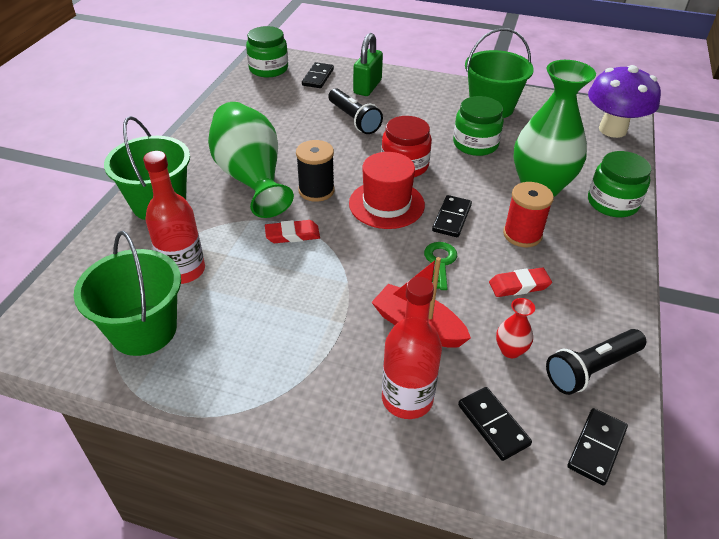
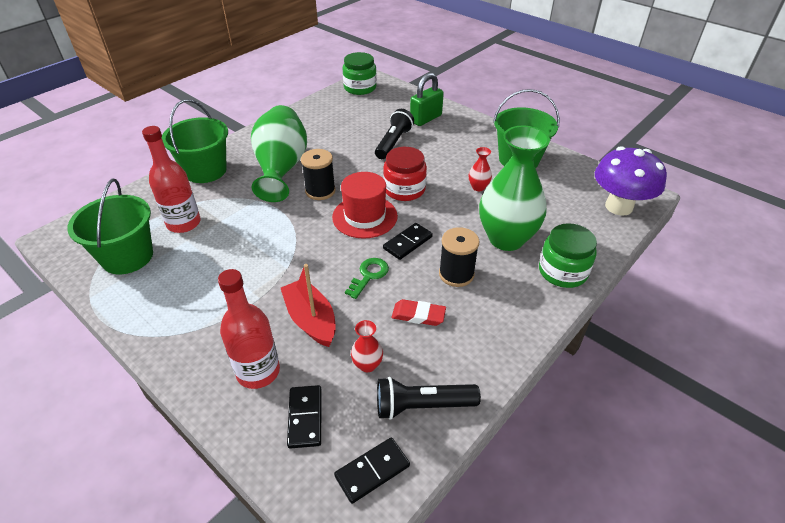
camera: 25 degrees right, 0 degrees up
red eraser [265,220,320,243] -> none
black domino [302,62,334,88] -> none
black flashlight [328,88,383,134] -> black flashlight turned 150 degrees counterclockwise [375,109,414,159]
green jar [453,96,504,156] -> red vase [469,147,492,191]
red spool [503,182,554,247] -> black spool [439,227,479,287]

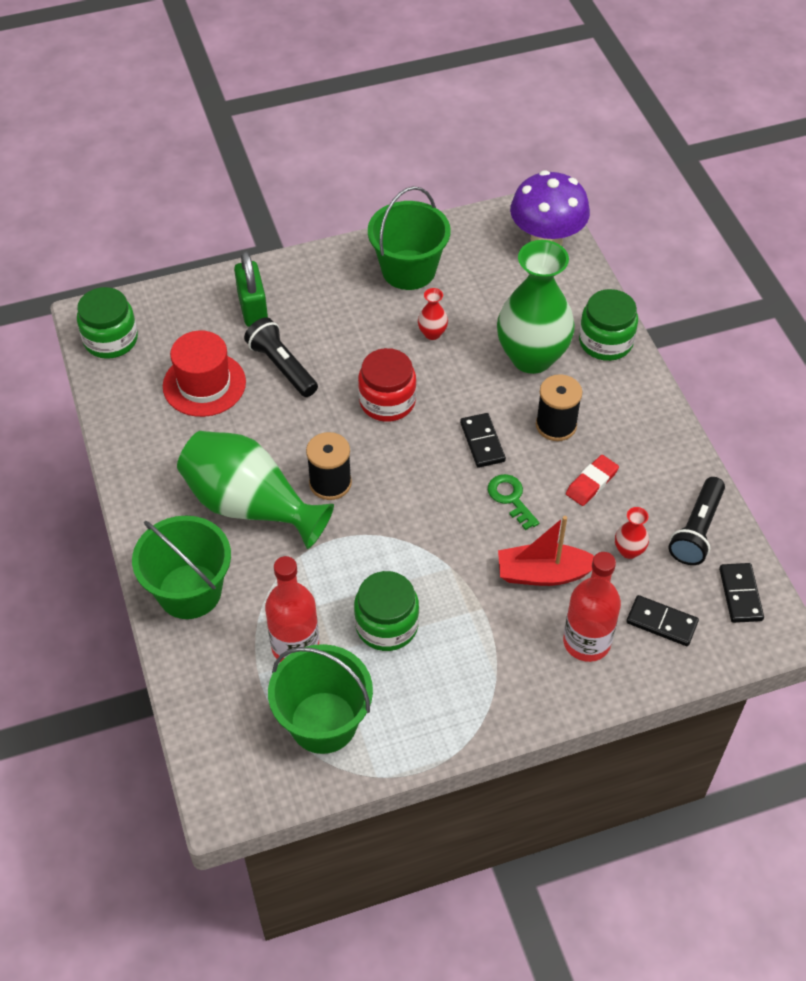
camera: 60 degrees left, 10 degrees up
red hat [332,172,398,239] -> red hat moved to [163,331,246,417]
none -> green jar [354,571,419,651]

